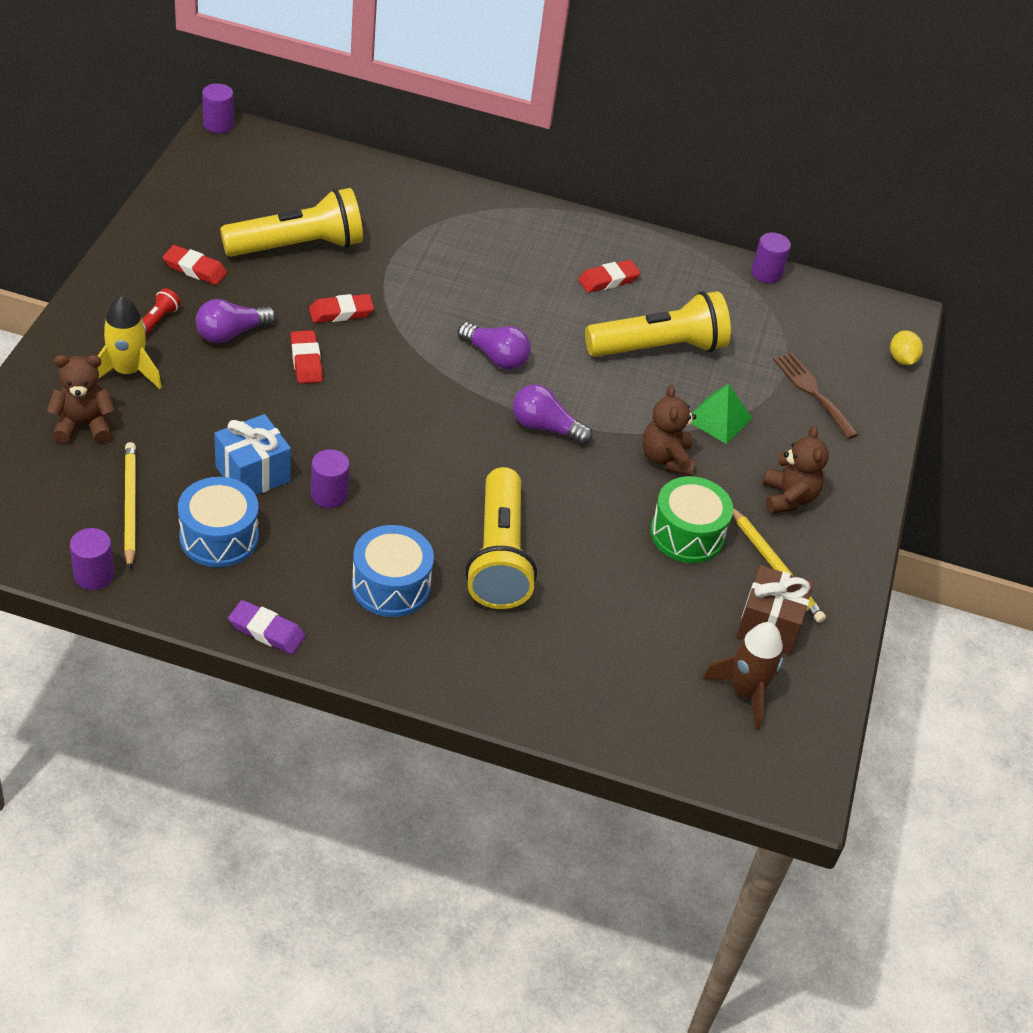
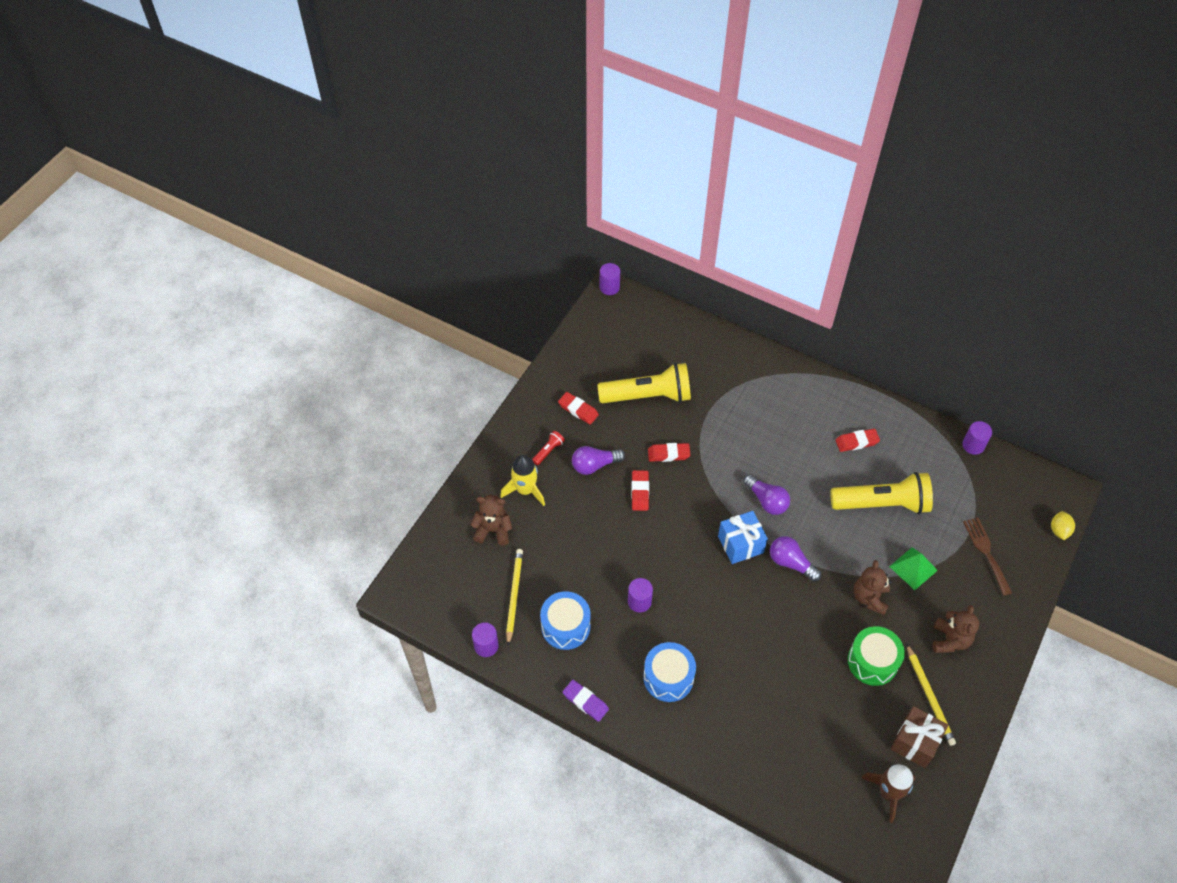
camera: 20 degrees right, 10 degrees up
blue gift [214,414,291,495] -> blue gift moved to [718,511,768,564]
yellow flashlight [465,467,537,609] -> none

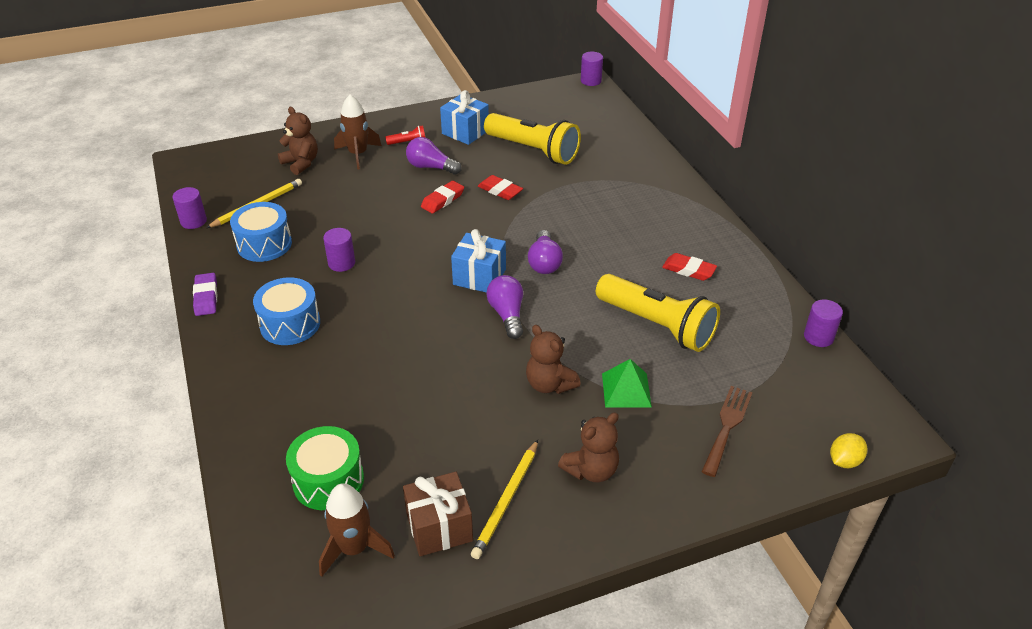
camera: 40 degrees right, 15 degrees down
yellow rocket [500,455,545,506] -> brown rocket [334,95,382,170]
red eraser [558,392,599,424] -> blue gift [440,90,489,145]
green drum [848,626,905,686] -> green drum moved to [286,426,364,510]
brown teddy bear [854,560,892,615] -> brown teddy bear turned 90 degrees counterclockwise [526,325,581,394]

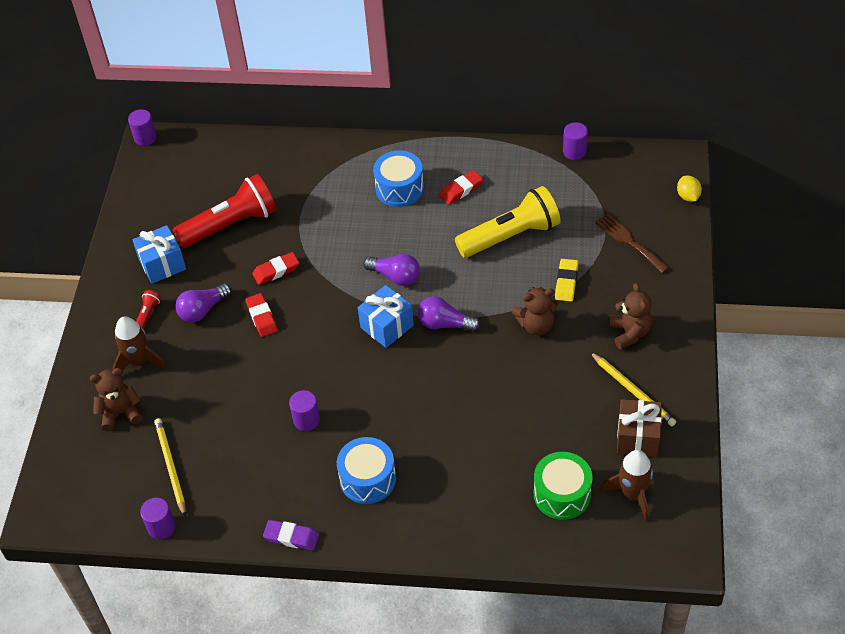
camera: 60 degrees left, 10 degrees up
blue drum [230,202,292,262] -> blue drum moved to [373,150,424,207]
yellow flashlight [484,113,581,165] -> red flashlight [173,174,277,248]
green pyramid [602,359,652,407] -> yellow eraser [555,259,578,302]

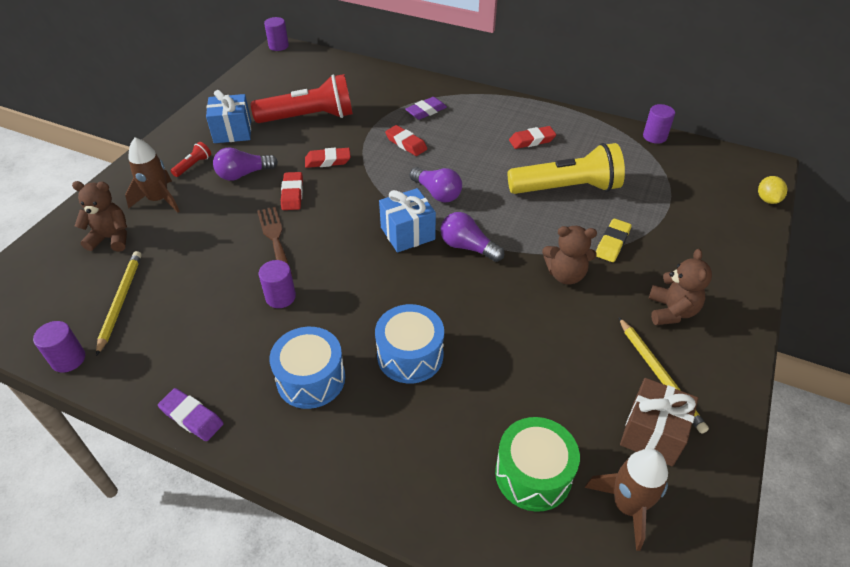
camera: 15 degrees right, 5 degrees down
blue drum [373,150,424,207] -> blue drum moved to [375,304,444,384]
brown fork [595,213,669,273] -> brown fork moved to [257,207,293,275]
none -> red eraser [385,125,427,156]
none -> purple eraser [405,97,447,120]

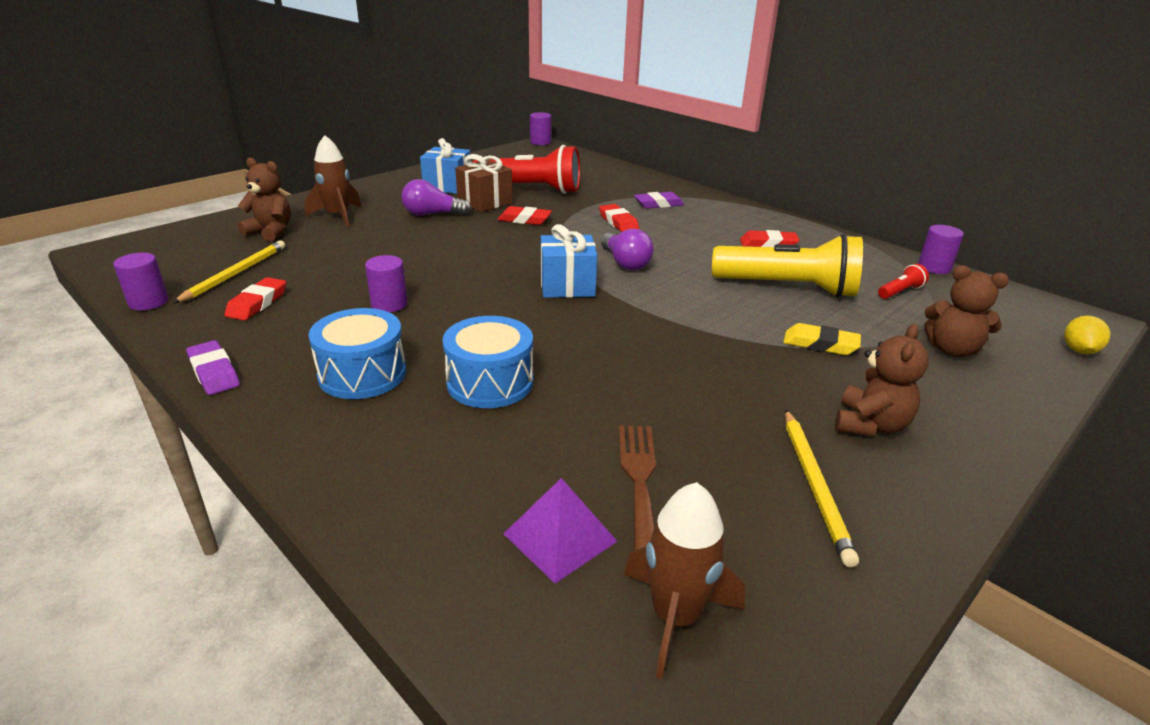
camera: 20 degrees right, 15 degrees down
red flashlight [171,142,211,177] -> red flashlight moved to [878,264,929,299]
brown fork [257,207,293,275] -> brown fork moved to [619,425,656,550]
red eraser [281,172,303,210] -> red eraser moved to [225,277,286,320]
purple light bulb [440,212,504,262] -> none
green drum [495,417,580,512] -> purple pyramid [504,478,618,583]
brown teddy bear [542,226,597,285] -> brown teddy bear moved to [924,265,1009,357]
yellow eraser [596,218,632,262] -> yellow eraser turned 60 degrees clockwise [783,323,861,355]
brown gift [620,378,698,466] -> brown gift moved to [455,154,513,212]

